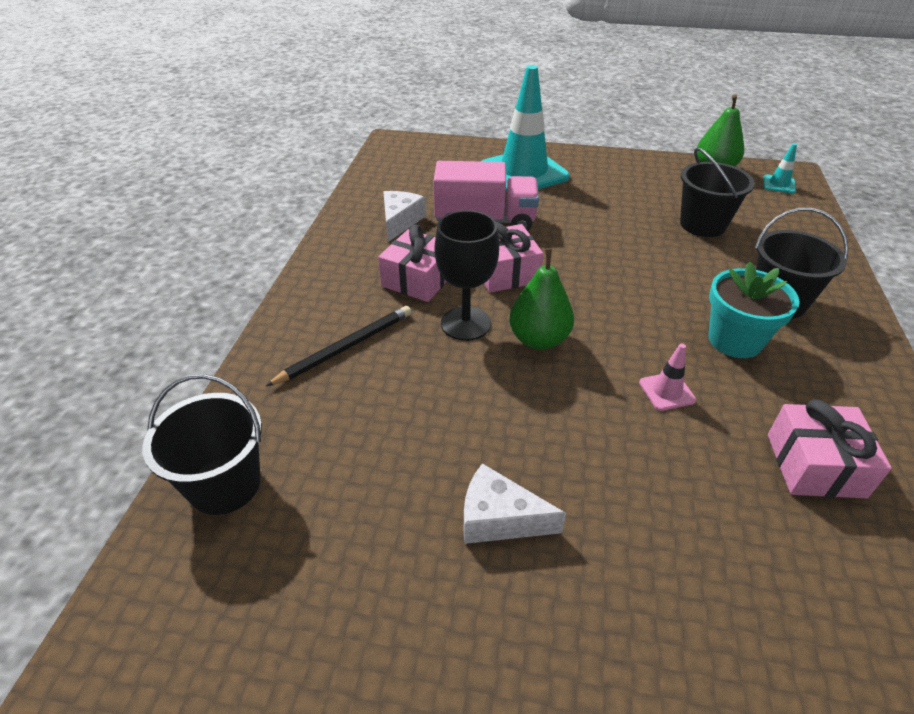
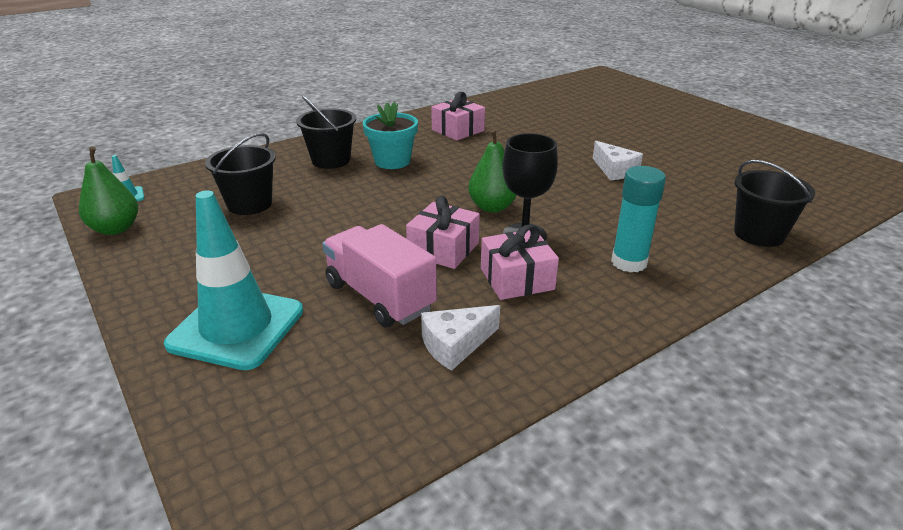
camera: 135 degrees left, 10 degrees down
black pencil [266,306,411,386] -> turquoise glue stick [611,166,666,273]
pink traffic cone [639,343,696,411] -> none

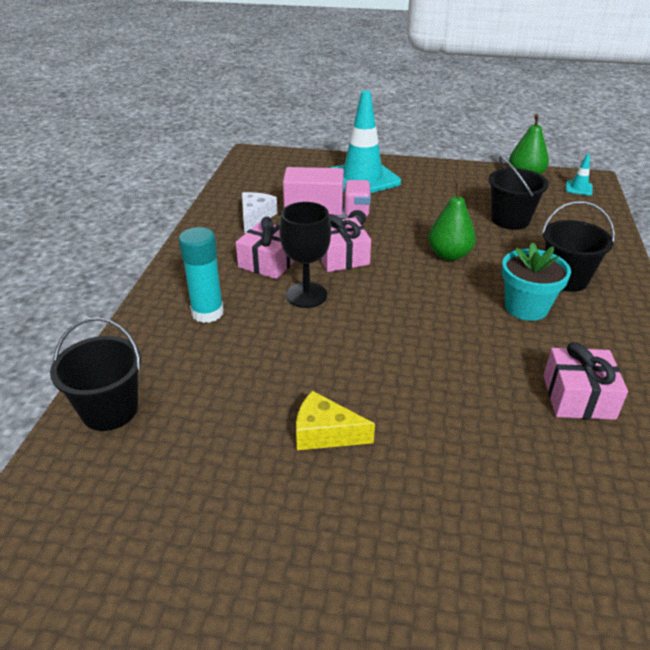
camera: 135 degrees right, 5 degrees up
green pear [468,129,517,213] -> green pear moved to [428,183,476,261]
white cheese [593,141,643,180] -> yellow cheese [296,391,375,450]

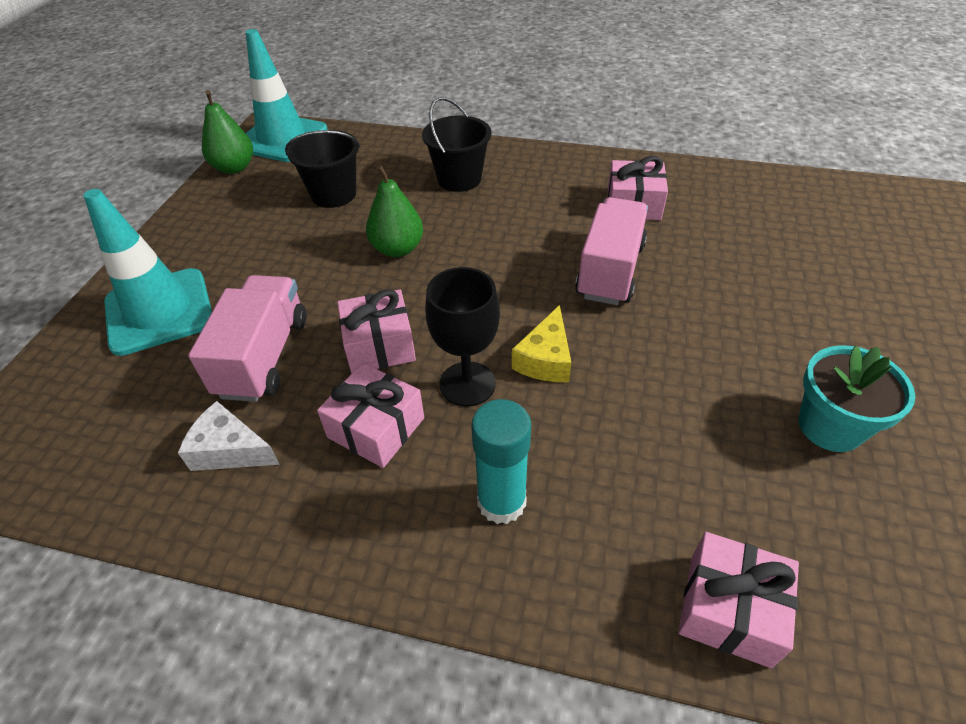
camera: 85 degrees left, 10 degrees up
black bucket [50,317,141,431] -> pink gift [678,532,799,668]
yellow cheese [296,391,375,450] -> yellow cheese moved to [512,305,572,382]
turquoise flower pot [502,242,571,321] -> turquoise flower pot moved to [798,345,915,452]
turquoise traffic cone [566,154,593,195] -> turquoise traffic cone [246,29,327,162], size x2.47
none -> pink truck [575,197,648,305]

